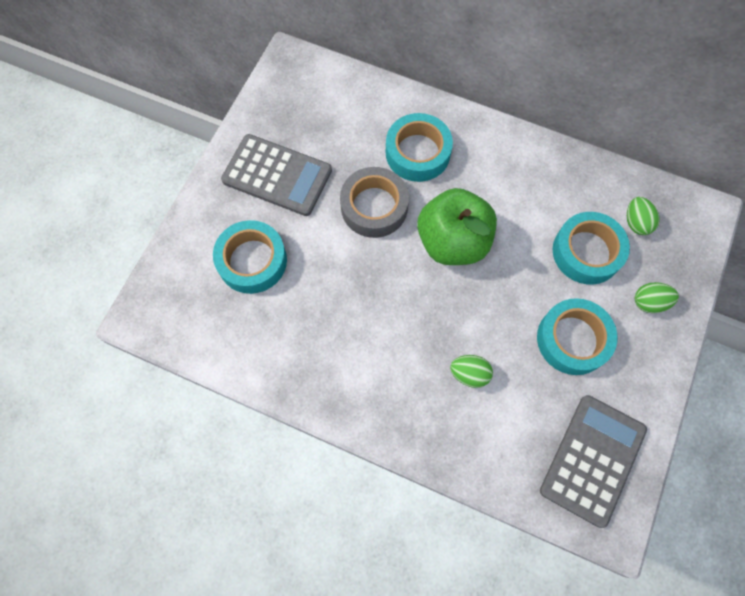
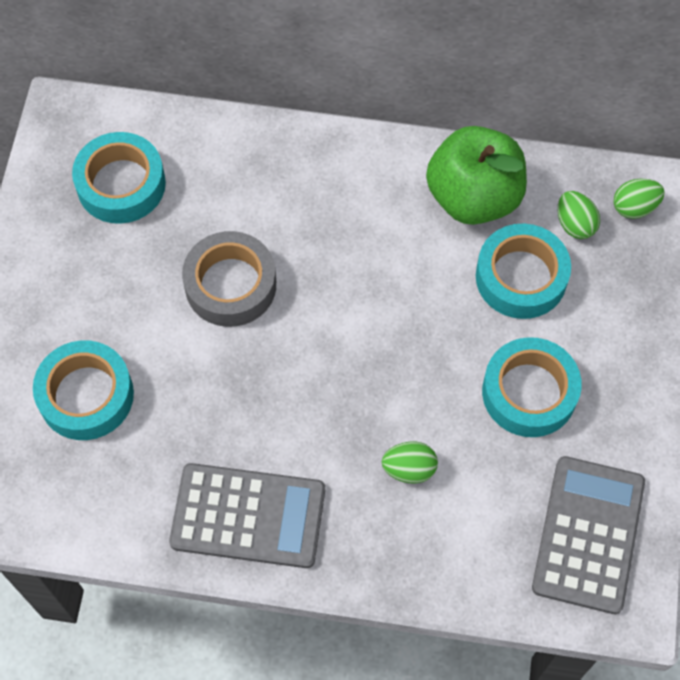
camera: 15 degrees left, 5 degrees down
grey calculator [221,134,332,216] -> grey calculator moved to [169,463,325,568]
turquoise tape [386,113,453,182] -> turquoise tape moved to [72,132,166,224]
green apple [417,188,497,265] -> green apple moved to [426,126,527,225]
green egg [635,282,679,313] -> green egg moved to [614,179,665,219]

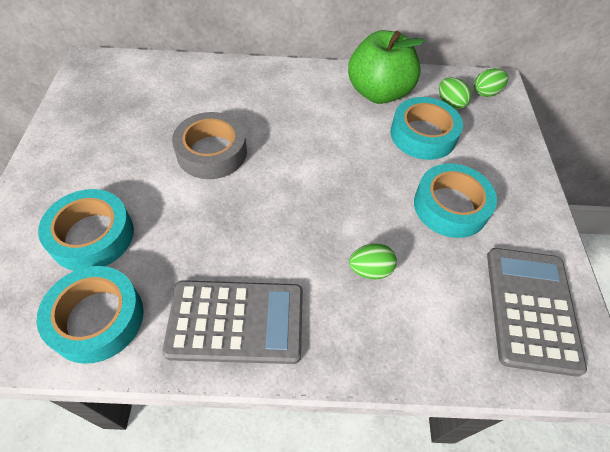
camera: 10 degrees left, 10 degrees down
turquoise tape [72,132,166,224] -> turquoise tape moved to [37,266,144,364]

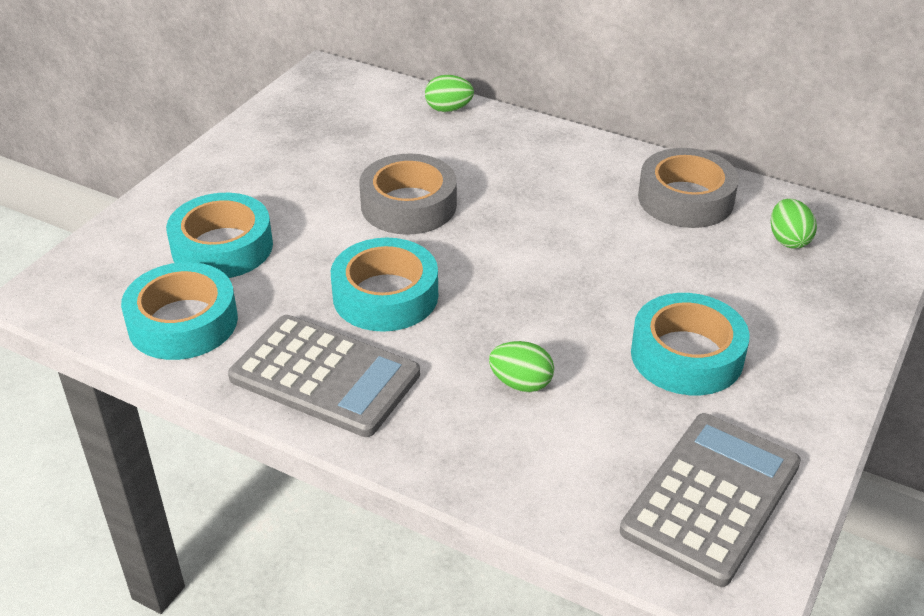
camera: 30 degrees right, 15 degrees down
green apple [348,30,425,104] -> grey tape [638,148,739,228]
turquoise tape [390,97,463,160] -> turquoise tape moved to [331,238,438,332]
green egg [474,68,508,97] -> green egg moved to [425,75,474,112]

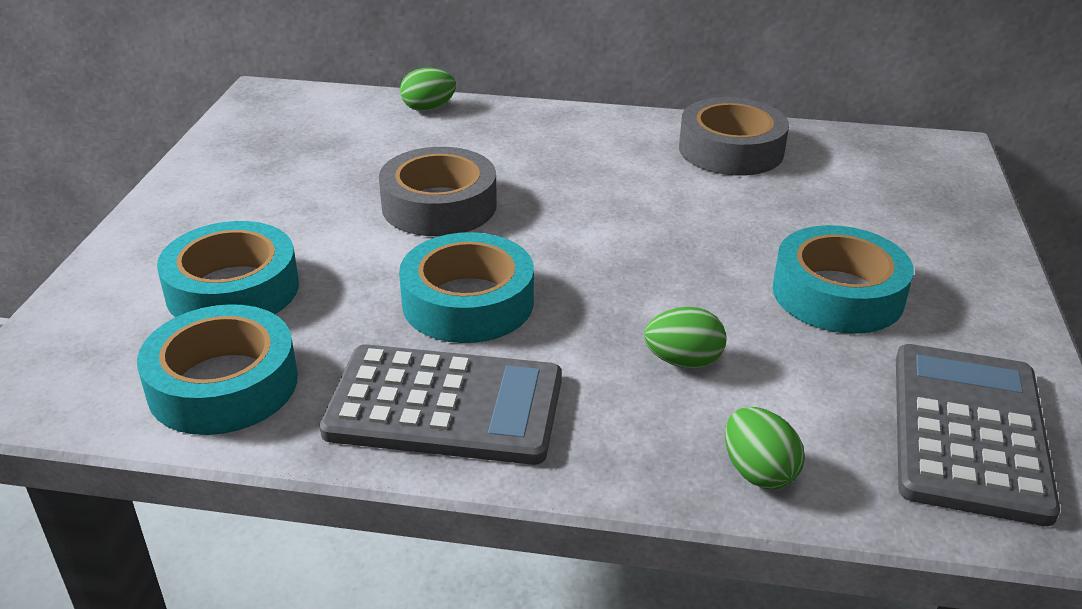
camera: 20 degrees left, 5 degrees down
green egg [771,199,817,249] -> green egg moved to [725,407,805,489]

